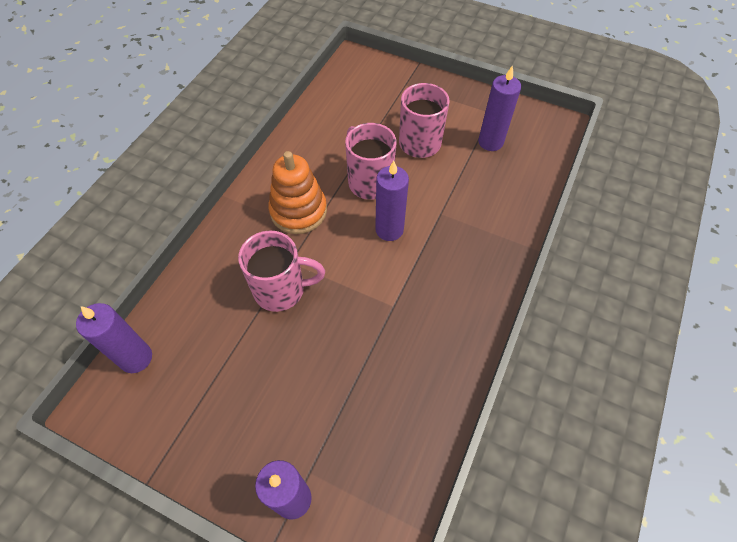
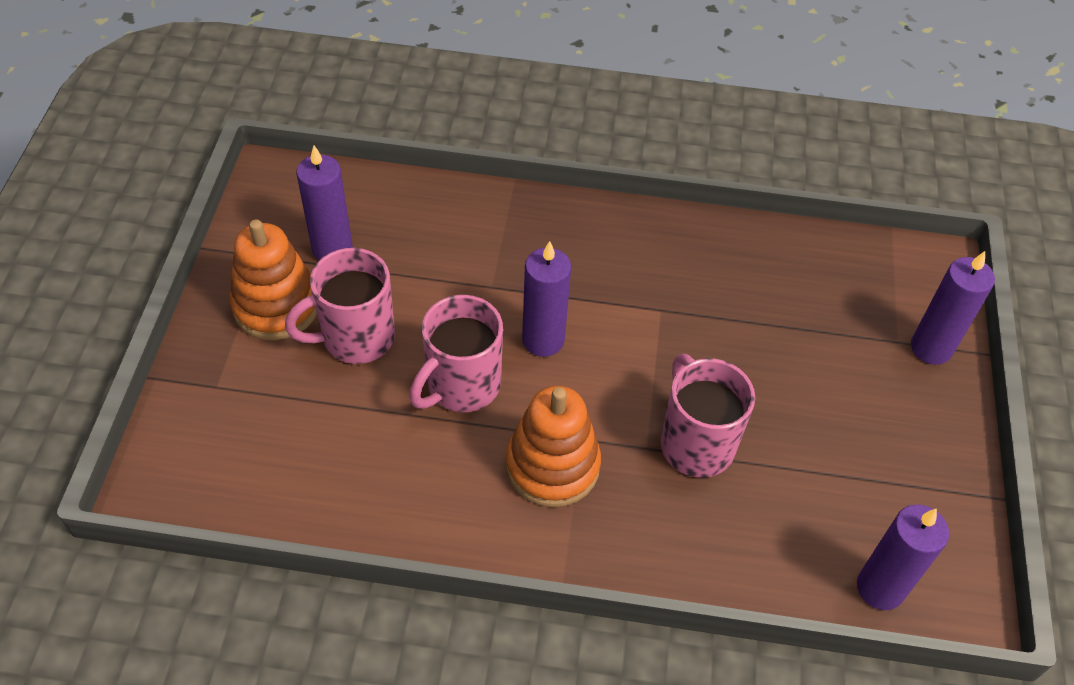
camera: 110 degrees left, 5 degrees down
none -> orange stacking toy [230,219,317,340]

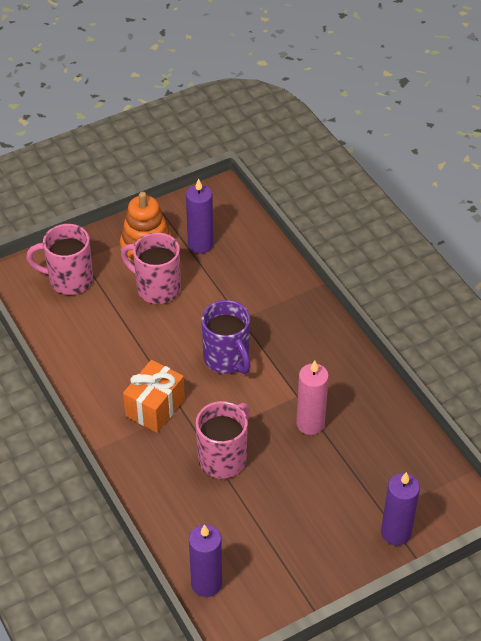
camera: 55 degrees right, 5 degrees down
pink mug [409,295,503,412] -> pink mug moved to [26,224,93,295]
orange stacking toy [506,386,601,507] -> orange gift [123,360,185,433]
purple candle [522,241,571,357] -> purple mug [201,300,251,374]
none -> pink candle [296,361,329,435]

